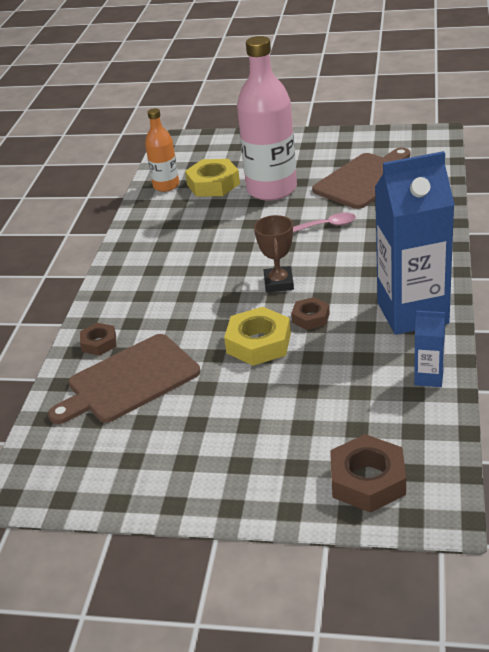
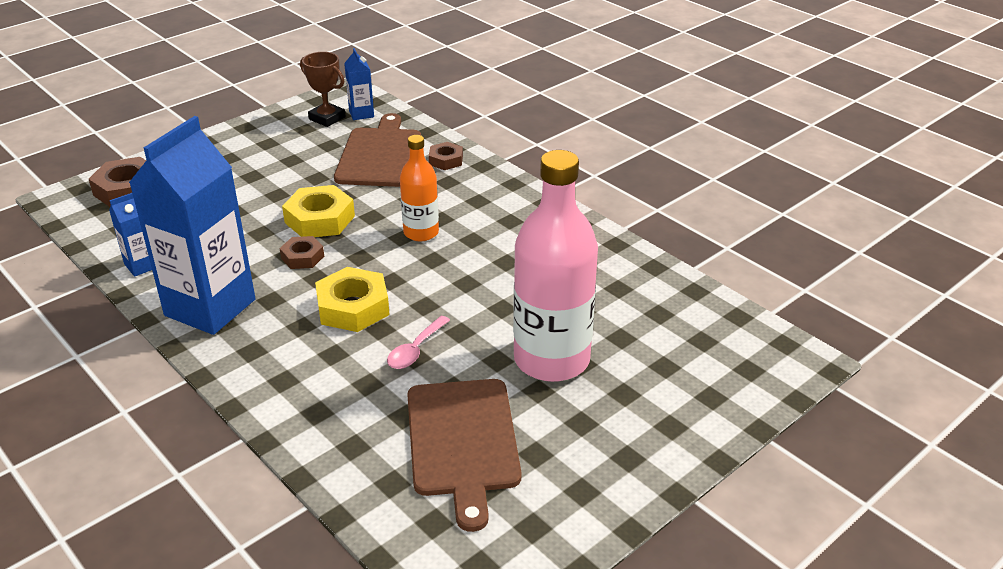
camera: 125 degrees right, 0 degrees up
orange bottle [145,108,179,192] -> orange bottle moved to [400,135,439,241]
yellow nut [185,159,240,197] -> yellow nut moved to [315,267,390,332]
brown trophy [254,215,294,292] -> brown trophy moved to [300,52,346,127]
none -> blue carton [344,48,374,120]

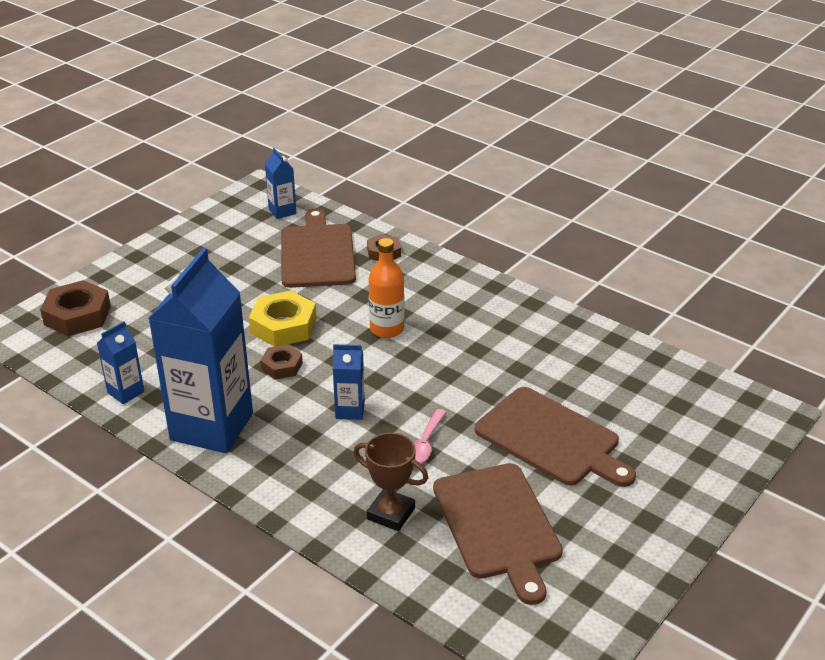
camera: 10 degrees left, 0 degrees up
brown trophy [300,52,346,127] -> brown trophy moved to [354,432,428,531]
yellow nut [315,267,390,332] -> blue carton [333,344,365,420]
pink bottle [513,150,598,382] -> brown cutting board [474,387,636,487]

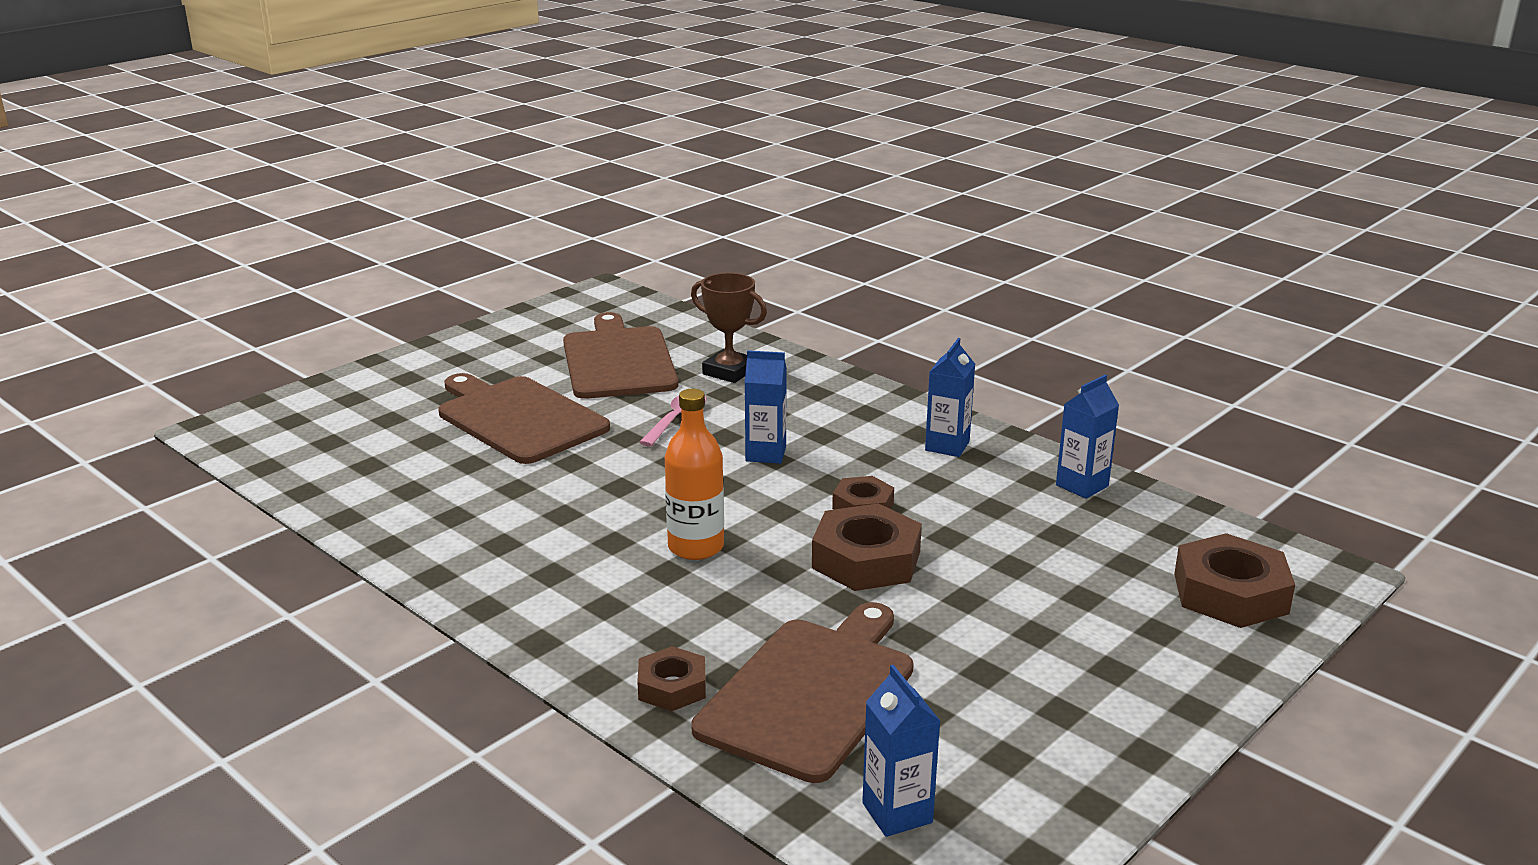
camera: 175 degrees left, 10 degrees down
blue carton [148,248,253,453] -> blue carton [925,338,975,457], size x0.44
yellow nut [249,291,317,347] -> brown nut [812,503,922,591]
brown cutting board [281,208,356,288] -> brown cutting board turned 150 degrees counterclockwise [691,602,914,783]

